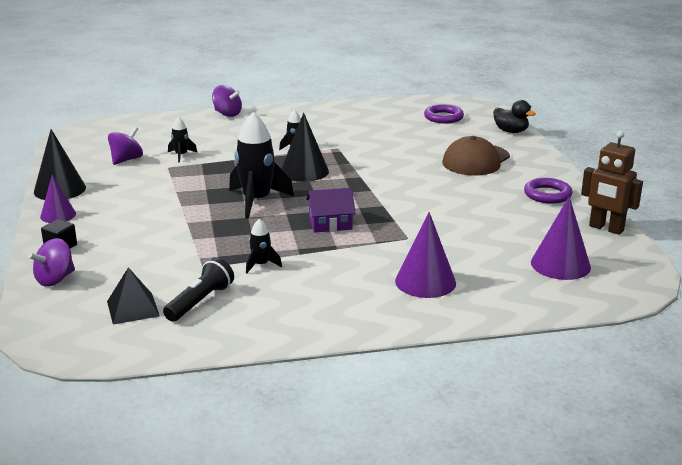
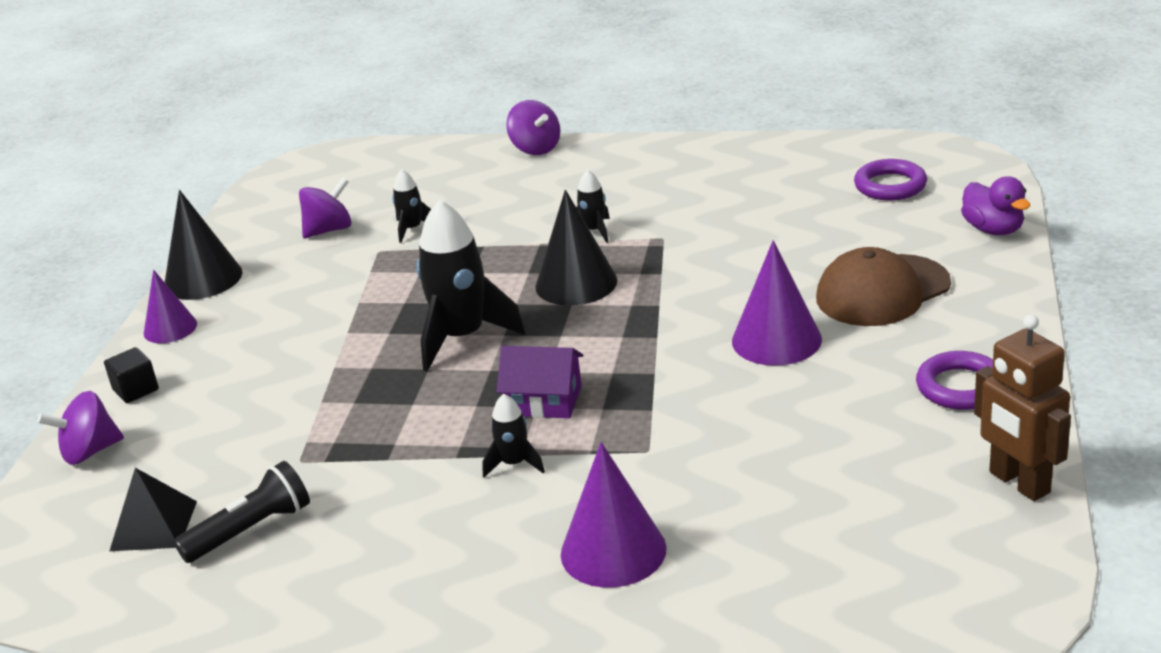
camera: 25 degrees right, 5 degrees up
black rocket [246,219,282,274] -> black rocket moved to [482,394,545,477]
black duck [493,100,536,133] -> purple duck [961,176,1030,235]
purple cone [531,197,591,280] -> purple cone moved to [732,240,822,366]

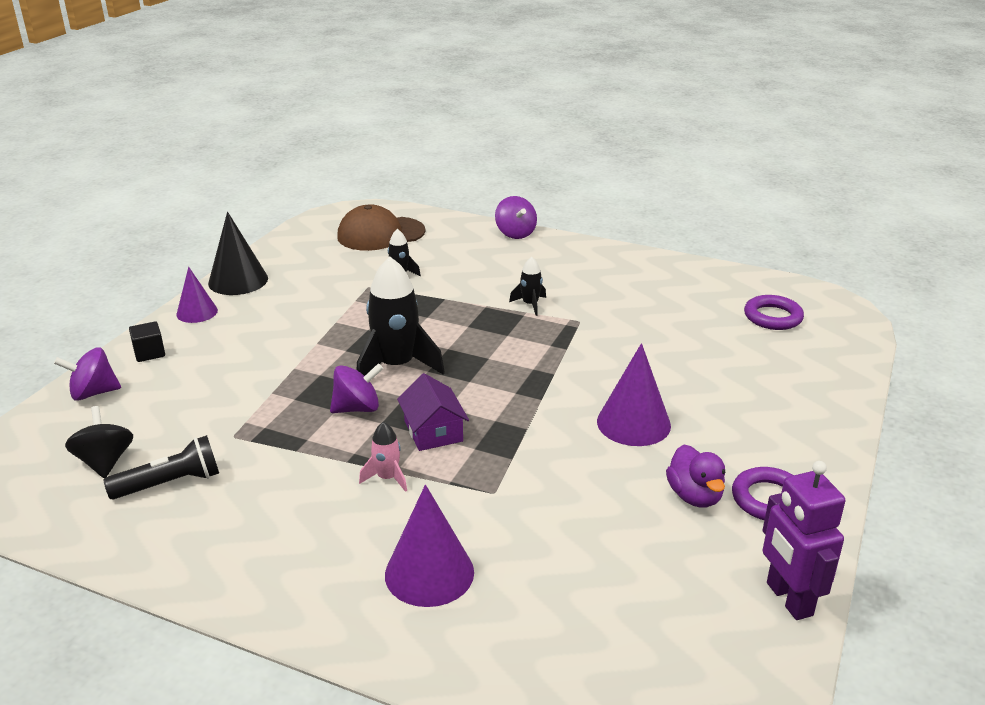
camera: 10 degrees right, 0 degrees up
black pyramid [110,468,197,551] -> black spinning top [65,406,133,478]
purple spinning top [299,177,352,238] -> purple spinning top moved to [330,363,383,413]
black rocket [482,394,545,477] -> pink rocket [359,422,407,492]
purple house [497,346,583,418] -> purple house turned 45 degrees clockwise [397,373,469,451]
black cone [535,190,617,306] -> none
brown cap [816,247,951,326] -> brown cap moved to [337,205,426,251]
purple duck [961,176,1030,235] -> purple duck moved to [666,445,725,508]
brown robot [974,315,1071,501] -> purple robot [763,461,845,620]

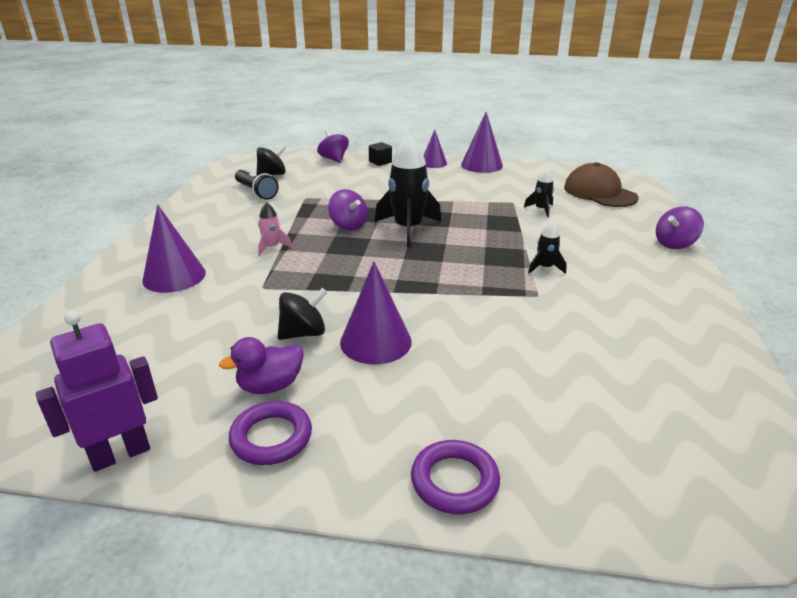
camera: 75 degrees right, 0 degrees up
black cone [208,212,268,295] -> purple cone [461,112,503,173]
purple house [397,373,469,451] -> none
purple ring [744,295,804,330] -> purple ring moved to [411,440,500,514]
none -> black spinning top [278,288,328,340]

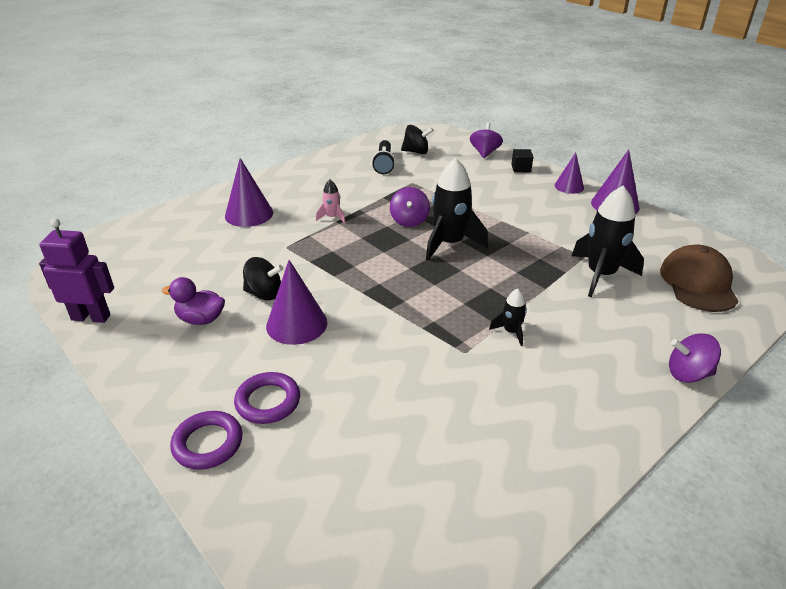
camera: 40 degrees right, 5 degrees up
purple ring [229,401,312,465] -> purple ring moved to [234,372,300,424]
black rocket [524,168,554,217] -> black rocket [572,186,644,297], size x2.05

